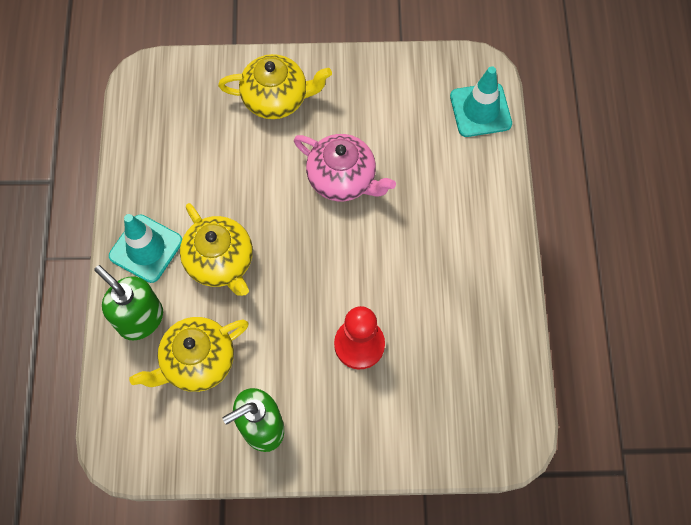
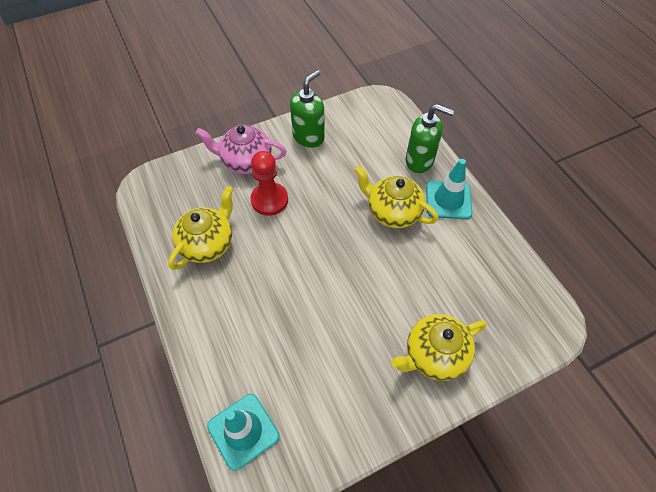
camera: 155 degrees right, 10 degrees down
yellow teapot [129,317,249,392] -> yellow teapot moved to [168,186,233,270]
pink teapot [294,134,396,201] -> pink teapot moved to [196,125,286,174]

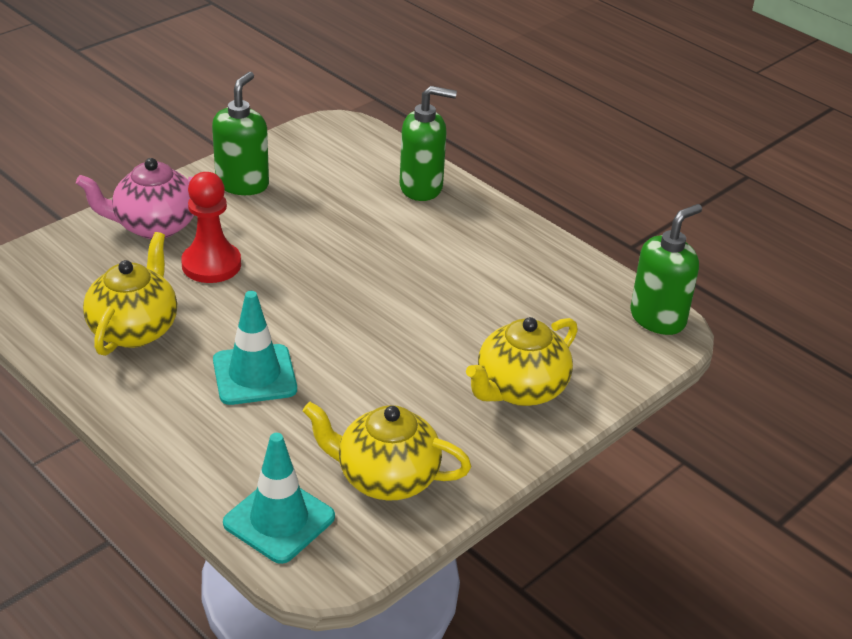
camera: 20 degrees left, 20 degrees down
yellow teapot [354,165,439,228] -> yellow teapot moved to [303,402,471,500]
turquoise traffic cone [426,159,472,219] -> turquoise traffic cone moved to [213,291,297,405]
none -> green soap dispenser [630,204,702,335]

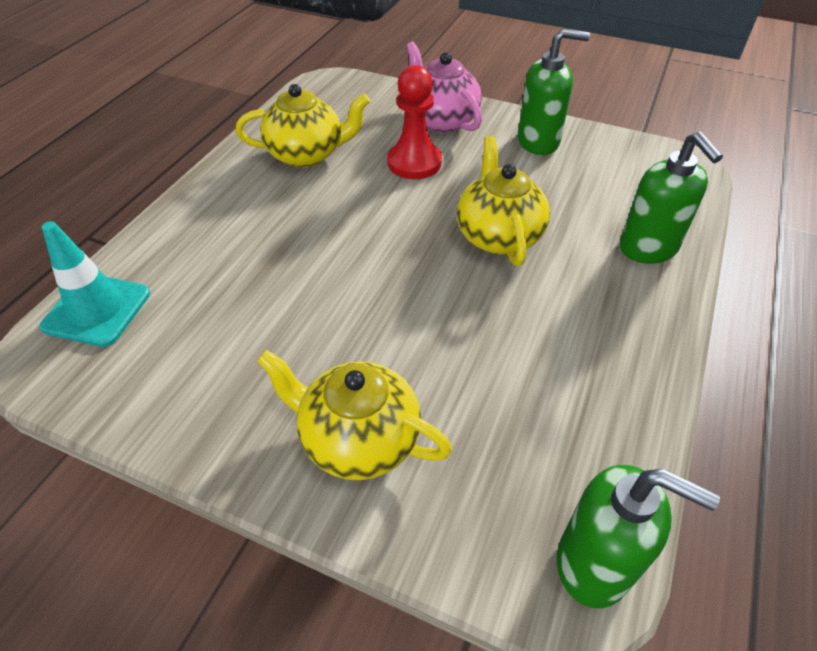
camera: 70 degrees right, 10 degrees up
turquoise traffic cone [213,291,297,405] -> none
yellow teapot [303,402,471,500] -> yellow teapot moved to [457,136,550,266]

